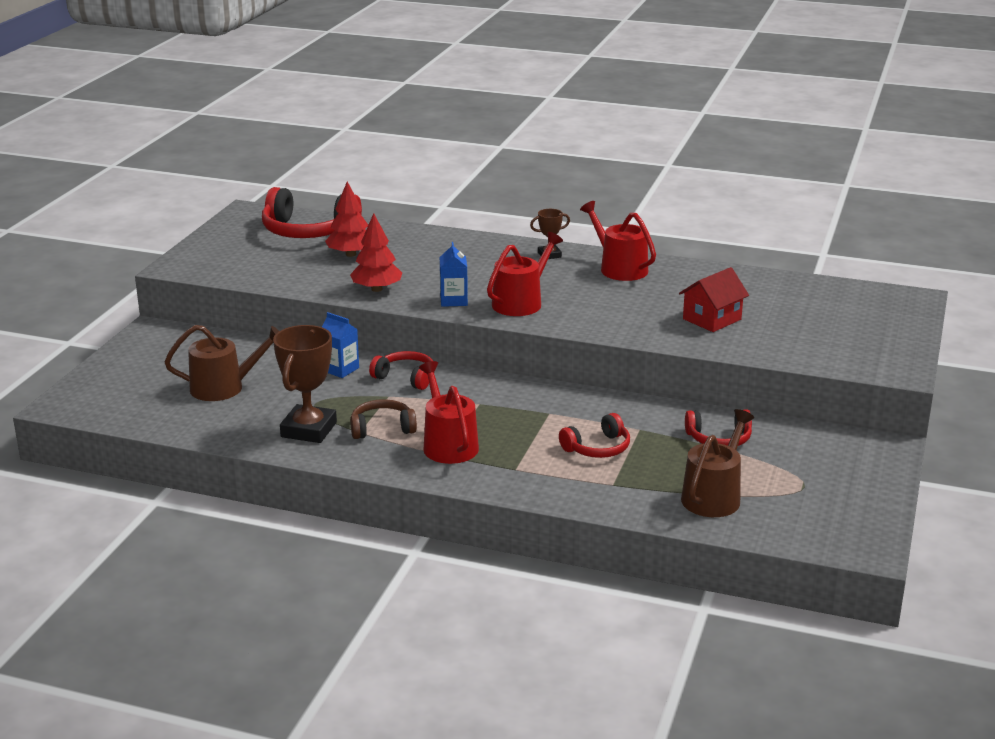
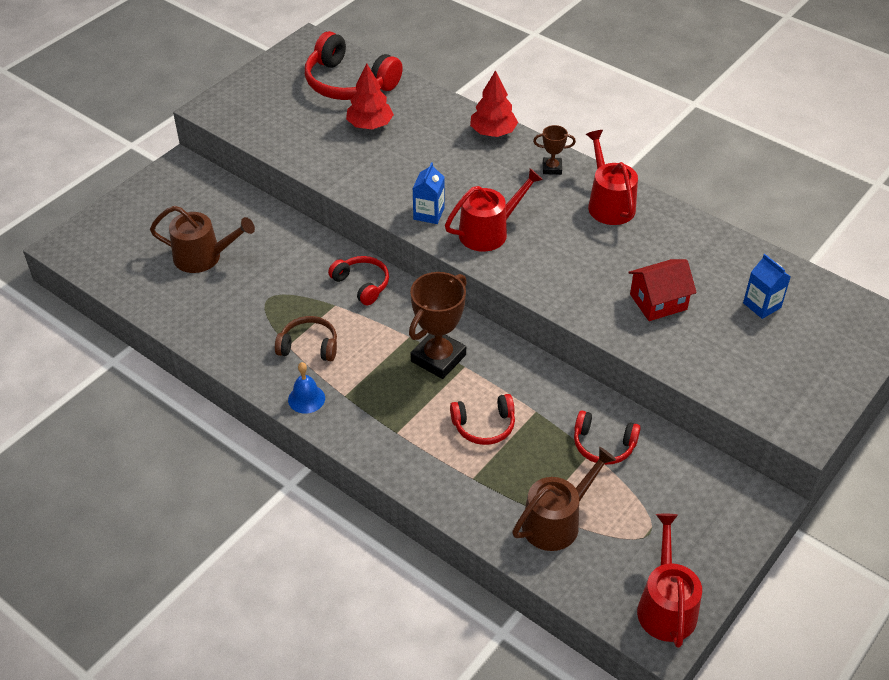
camera: 20 degrees right, 20 degrees up
brown trophy [273,325,337,443] -> brown trophy moved to [409,272,467,379]
blue carton [322,312,359,378] -> blue carton moved to [743,254,791,319]
red tree [350,213,402,292] -> red tree moved to [470,70,518,137]
red watering can [419,361,479,464] -> red watering can moved to [637,514,702,648]
none -> blue bell [288,362,325,414]

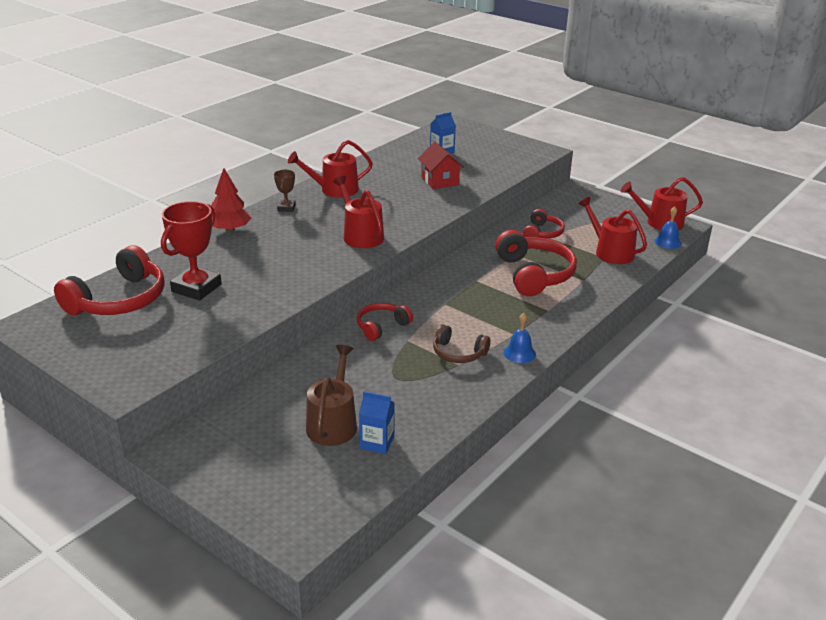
camera: 90 degrees left, 15 degrees down
brown headphones [275,316,337,361] -> brown headphones turned 75 degrees counterclockwise [433,324,490,363]
red tree [346,63,394,129] -> red trophy [161,201,222,301]
brown trophy [409,272,467,379] -> none
blue carton [412,162,444,224] -> blue carton moved to [359,391,395,454]
red headphones [450,394,515,445] -> red headphones [495,230,577,296], size x1.78
brown watering can [512,447,616,551] -> red watering can [578,197,647,264]
none -> blue bell [654,206,682,249]

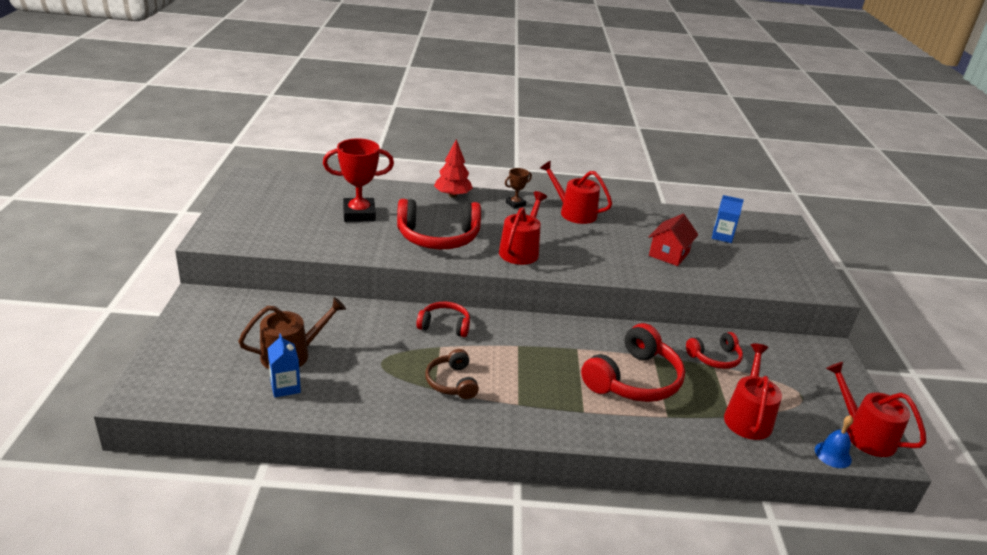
camera: 50 degrees right, 0 degrees up
red headphones [54,245,165,315] -> red headphones moved to [397,199,481,249]
blue bell [504,313,536,363] -> none

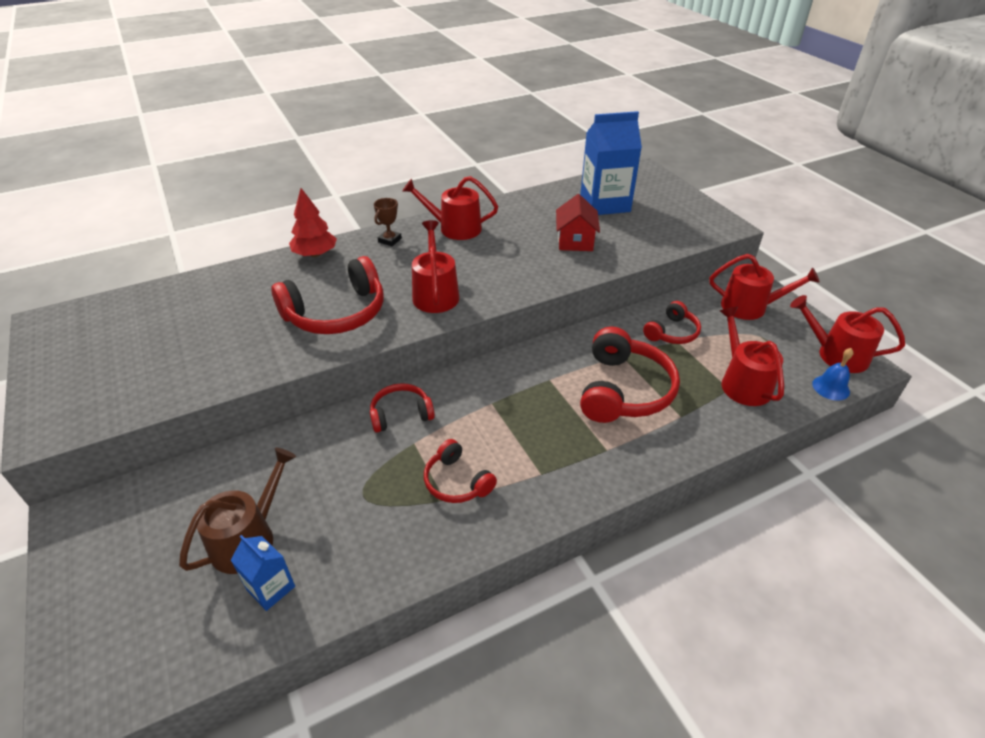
camera: 25 degrees left, 10 degrees up
red trophy [323,138,394,222] -> none
brown headphones [425,349,479,399] -> red headphones [424,439,497,503]
blue carton [712,195,744,243] -> blue carton [580,111,642,215], size x1.98
none -> red watering can [709,254,820,320]

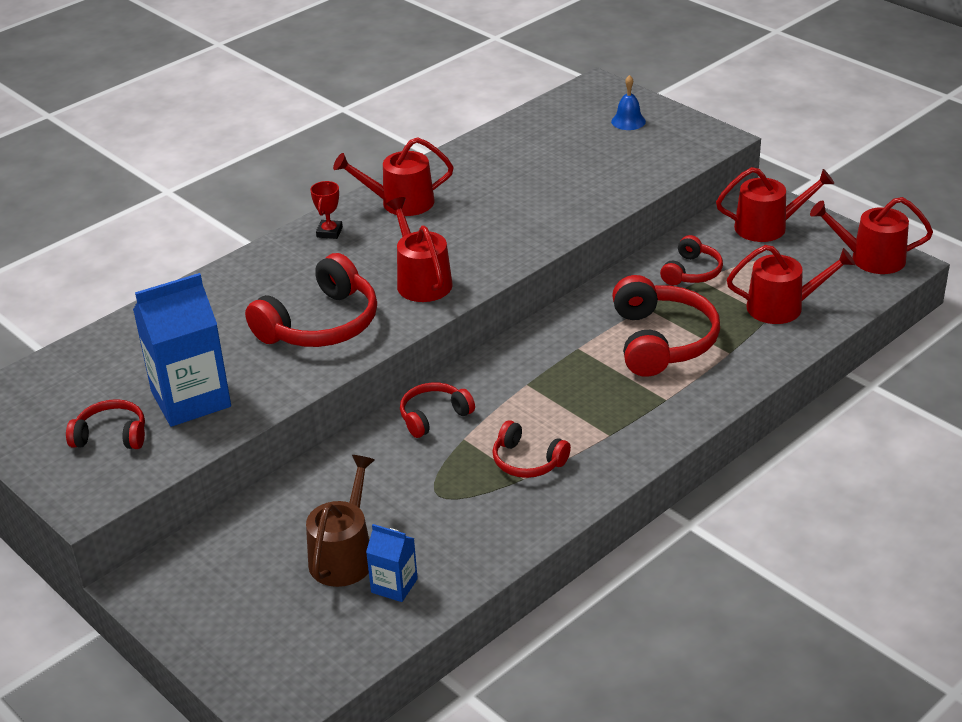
camera: 15 degrees left, 5 degrees down
red tree [289,188,337,257] -> none
brown trophy [374,198,402,246] -> red trophy [310,181,343,239]
red house [556,194,600,251] -> none
blue carton [580,111,642,215] -> blue carton moved to [133,273,231,427]
red watering can [720,307,784,406] -> red watering can turned 120 degrees clockwise [727,245,855,324]
blue bell [812,348,854,401] -> blue bell moved to [611,75,646,130]
none -> red headphones [66,399,145,449]

